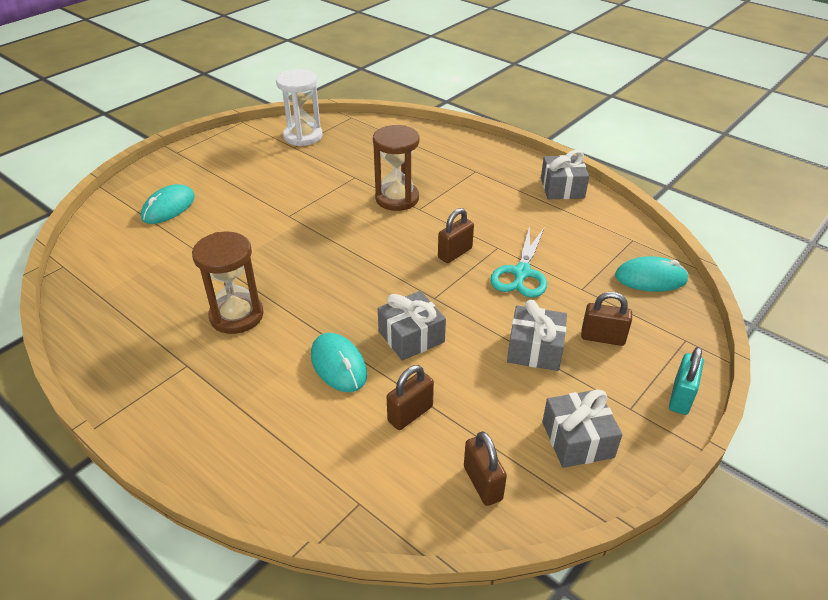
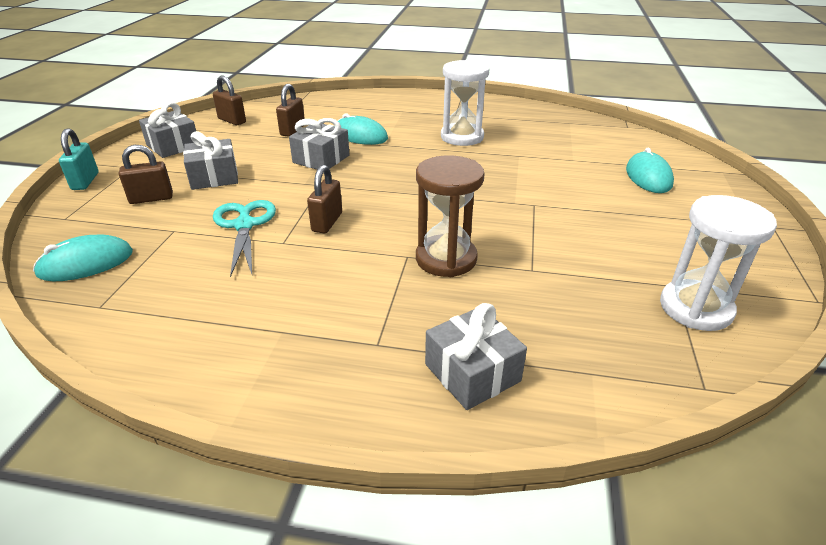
camera: 150 degrees right, 5 degrees down
brown hourglass [192,232,264,334] -> white hourglass [441,60,489,146]
grey gift [541,150,589,199] -> grey gift moved to [425,303,527,410]

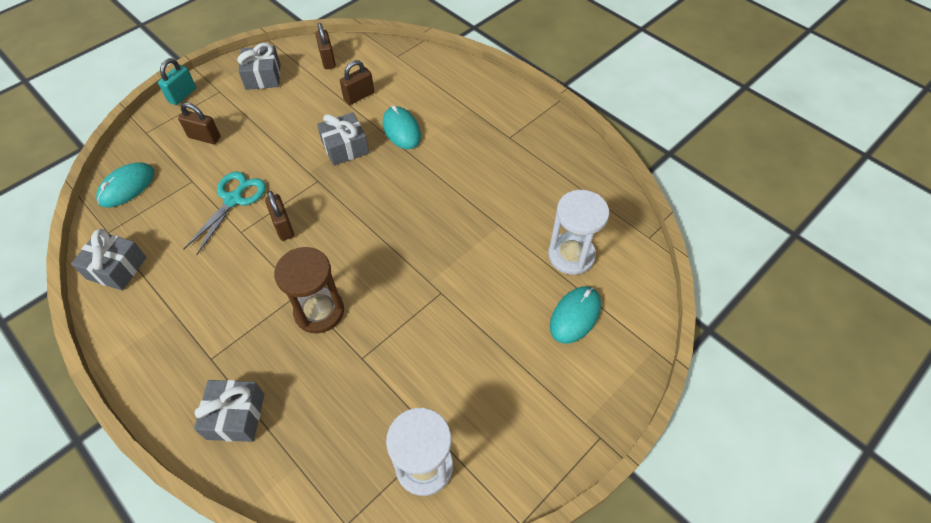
camera: 35 degrees right, 20 degrees up
turquoise mouse [33,235,133,281] -> turquoise mouse turned 60 degrees counterclockwise [96,162,154,207]
grey gift [183,131,238,190] -> grey gift moved to [71,229,146,290]
brown padlock [307,165,342,233] -> brown padlock turned 75 degrees counterclockwise [265,191,294,241]
white hourglass [441,60,489,146] -> white hourglass moved to [548,190,609,275]

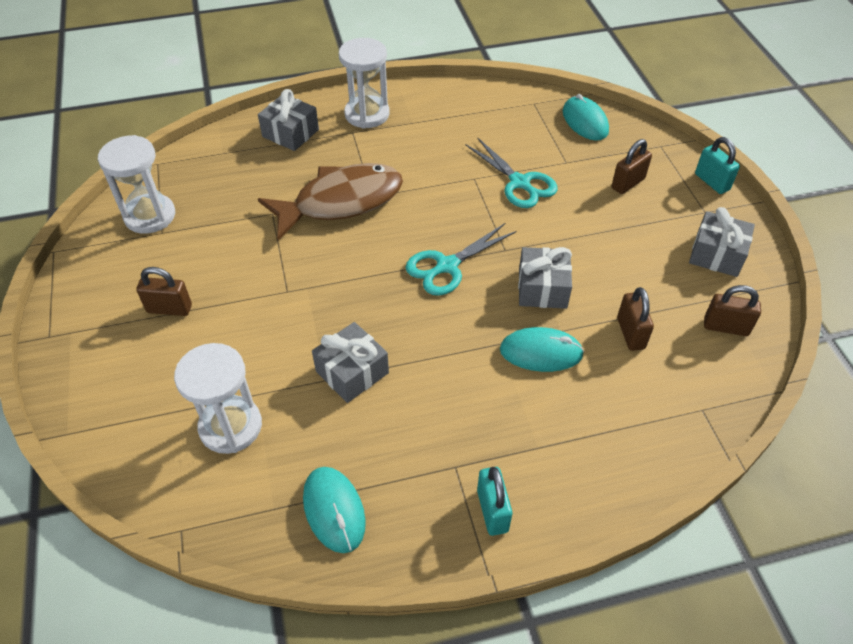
camera: 120 degrees right, 5 degrees down
grey gift [71,229,146,290] -> grey gift moved to [312,322,389,403]
brown padlock [265,191,294,241] -> brown padlock moved to [136,267,192,316]
brown hourglass [274,247,344,333] -> brown fish [258,163,403,240]
turquoise mouse [550,286,601,344] -> turquoise mouse moved to [303,467,366,553]
none -> white hourglass [339,38,390,129]
none -> turquoise scissors [405,223,517,296]
none -> turquoise padlock [477,467,512,536]

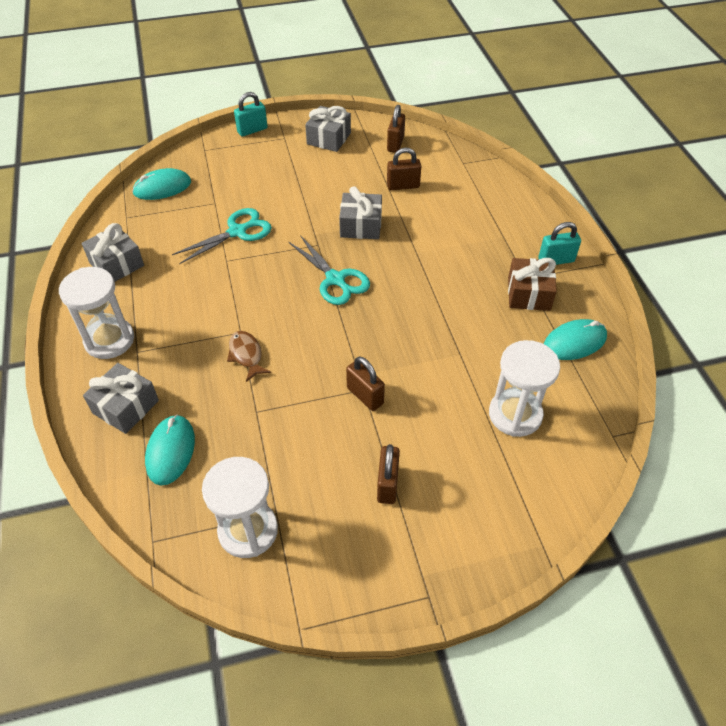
camera: 90 degrees left, 0 degrees up
brown fish [258,163,403,240] -> brown fish [227,331,271,382], size x0.44
grey gift [312,322,389,403] -> grey gift moved to [82,223,144,282]
turquoise mouse [500,327,584,372] -> turquoise mouse moved to [145,414,195,485]
brown padlock [612,139,652,194] -> brown padlock moved to [346,357,385,411]
none -> brown gift [508,258,557,311]

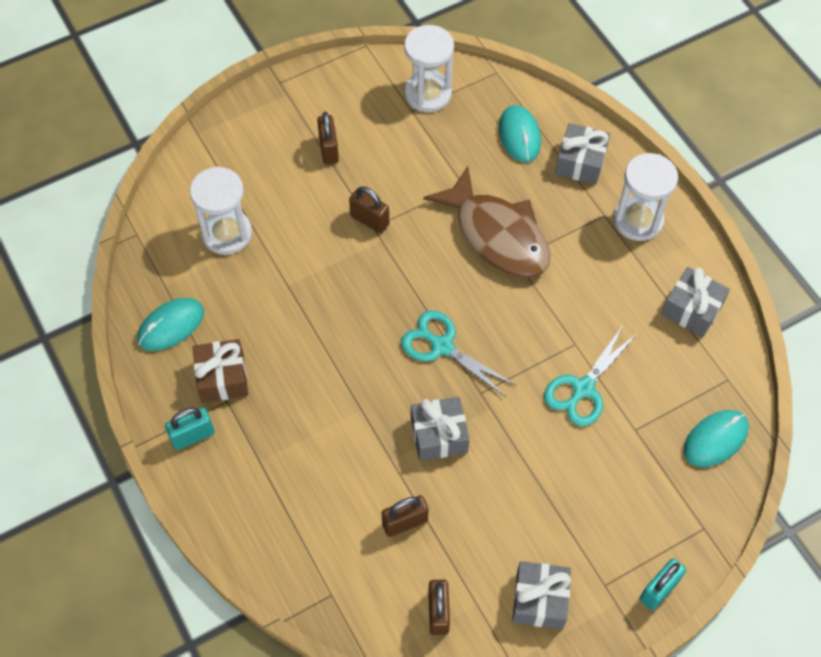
camera: 165 degrees right, 10 degrees up
brown fish [227,331,271,382] -> brown fish [424,166,551,277], size x2.28

